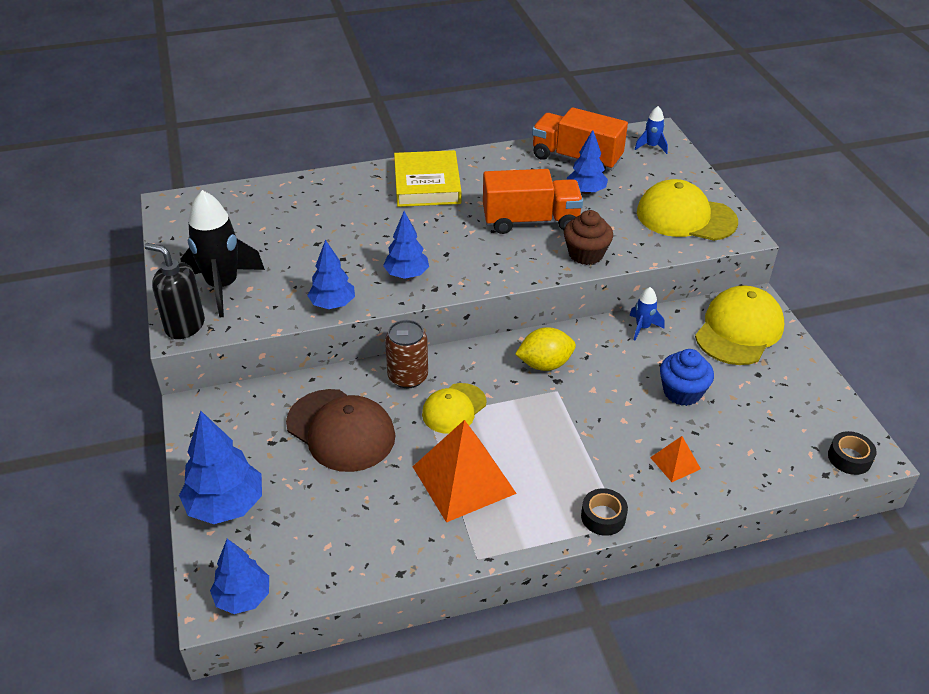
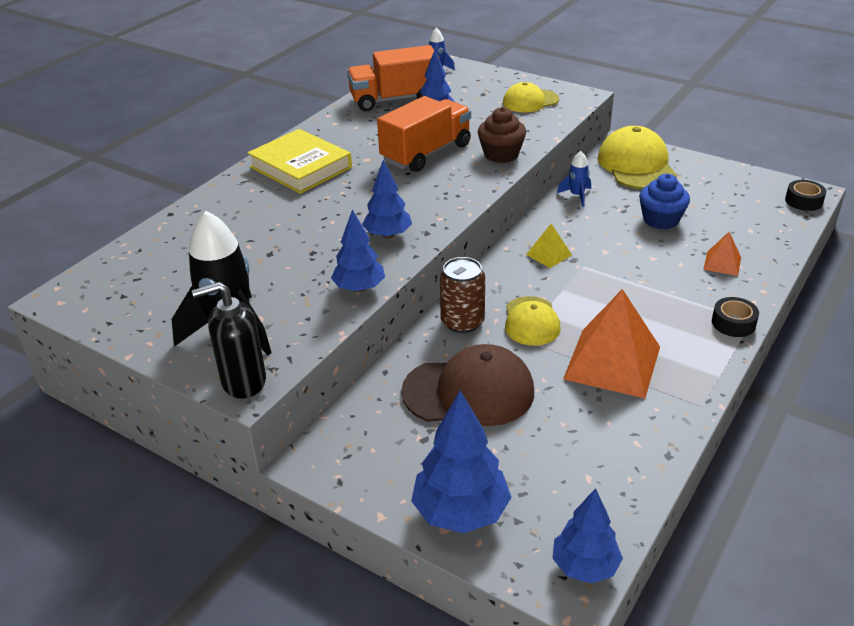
camera: 40 degrees left, 5 degrees down
yellow lemon [515,327,576,371] -> yellow pyramid [526,224,572,268]
yellow cap [637,179,738,241] -> yellow cap [503,82,559,113], size x0.62

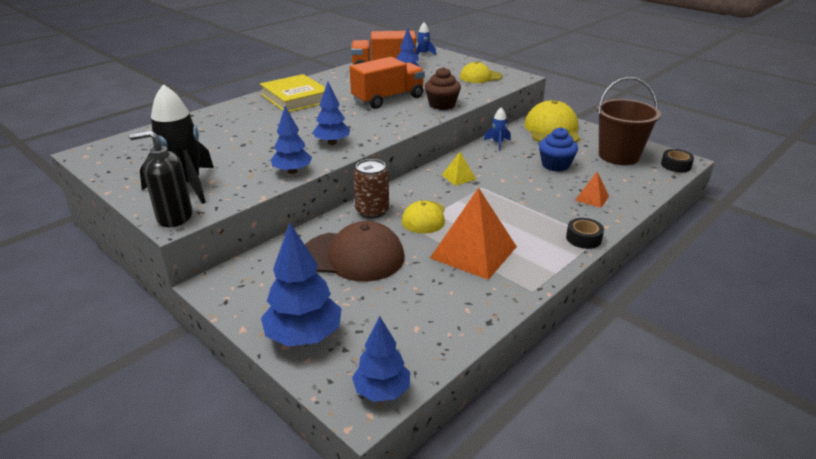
camera: 10 degrees right, 5 degrees down
none -> brown bucket [597,77,661,165]

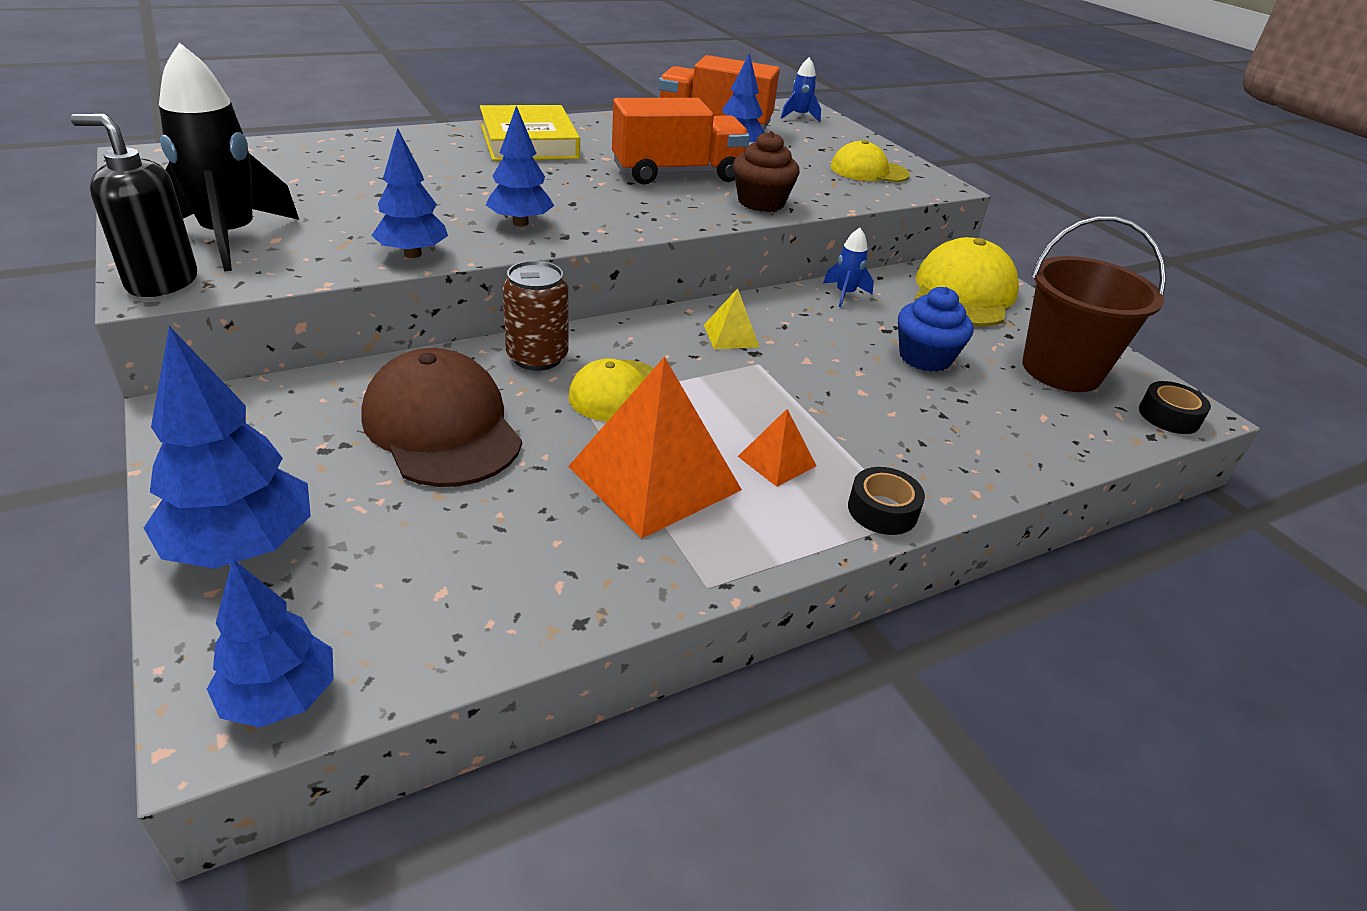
camera: 15 degrees right, 5 degrees up
brown cap [305,221,404,282] -> brown cap turned 150 degrees counterclockwise [361,348,522,487]
orange pyramid [575,172,609,208] -> orange pyramid moved to [738,409,816,487]

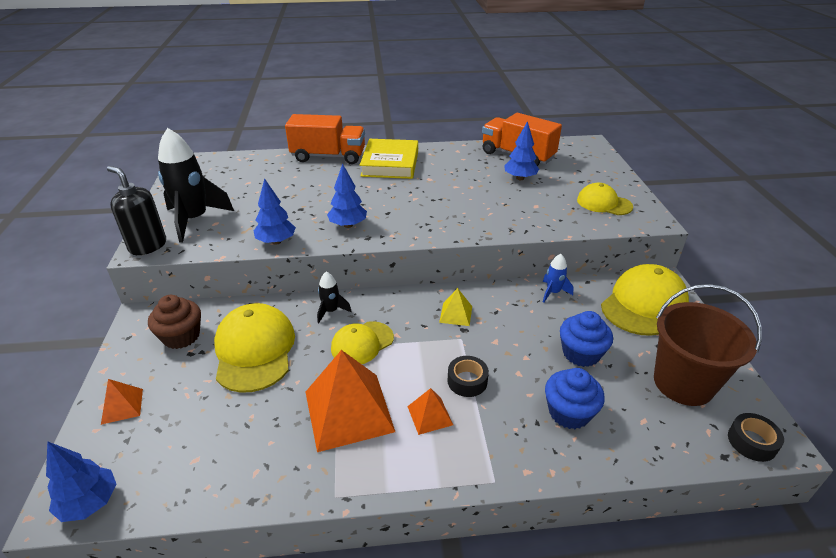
camera: 25 degrees right, 0 degrees up
blue tree [144,326,311,569] -> orange pyramid [101,379,143,425]
brown cap [361,348,522,487] -> yellow cap [214,303,295,393]
brown can [503,261,568,371] -> black rocket [317,272,352,323]
orange truck [612,98,750,185] -> orange truck moved to [285,114,365,164]
brown cupcake [733,131,799,212] -> brown cupcake moved to [148,295,201,349]
blue rocket [781,57,821,122] -> none
black tape [848,467,925,535] -> black tape moved to [448,356,489,397]
none -> blue cupcake [545,368,605,429]

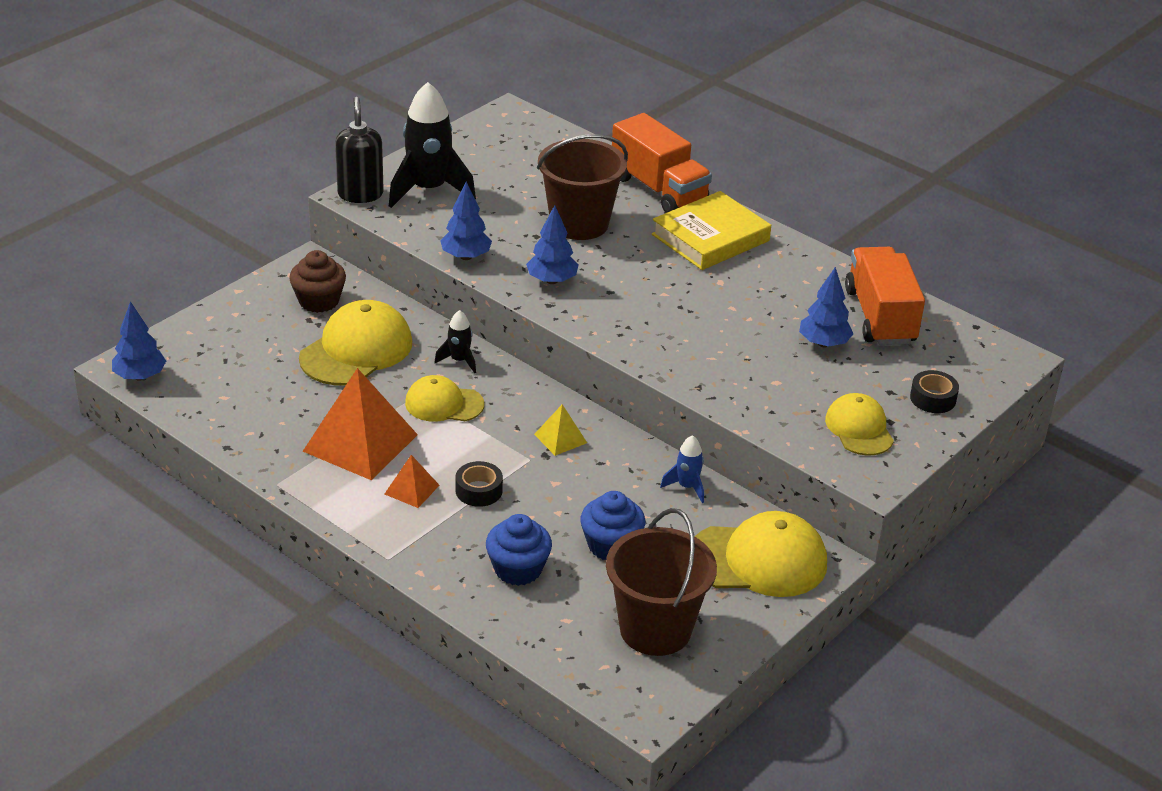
camera: 45 degrees right, 0 degrees up
orange pyramid [101,379,143,425] -> none
black tape [728,413,784,462] -> black tape moved to [910,370,959,413]
none -> brown bucket [537,134,628,240]

